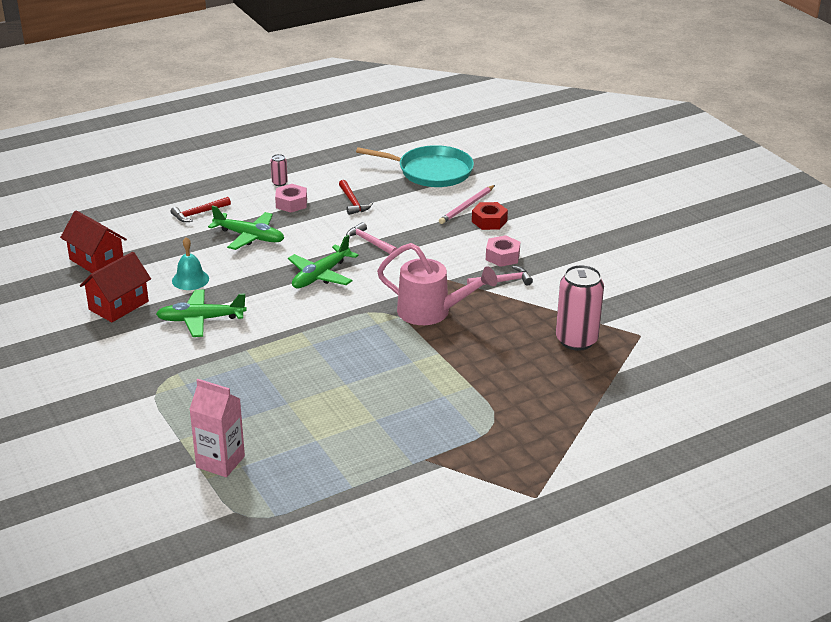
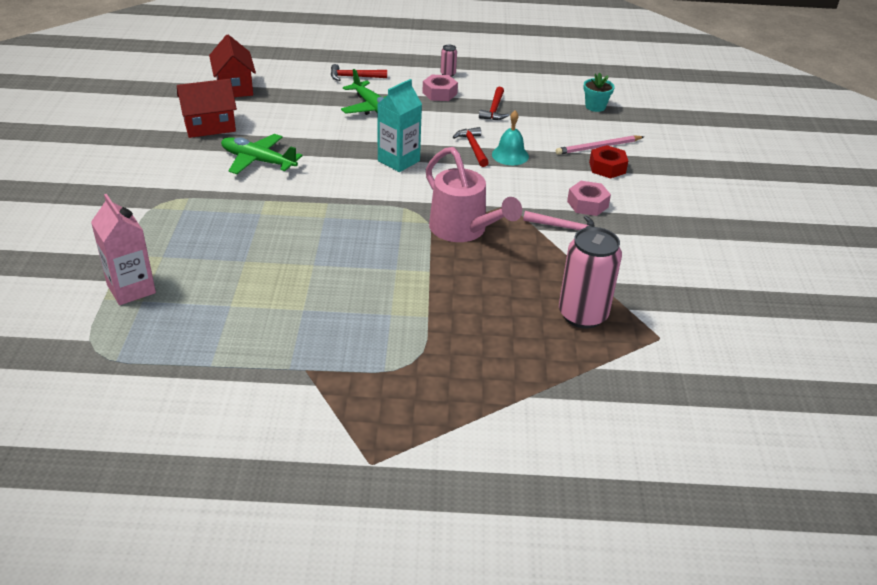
camera: 30 degrees right, 5 degrees up
turquoise bell [172,237,209,290] -> turquoise bell moved to [492,111,529,165]
green plane [288,235,359,288] -> turquoise carton [377,79,422,172]
pink hammer [346,222,397,254] -> red hammer [453,127,489,167]
turquoise pan [356,145,474,187] -> turquoise flower pot [583,73,615,112]

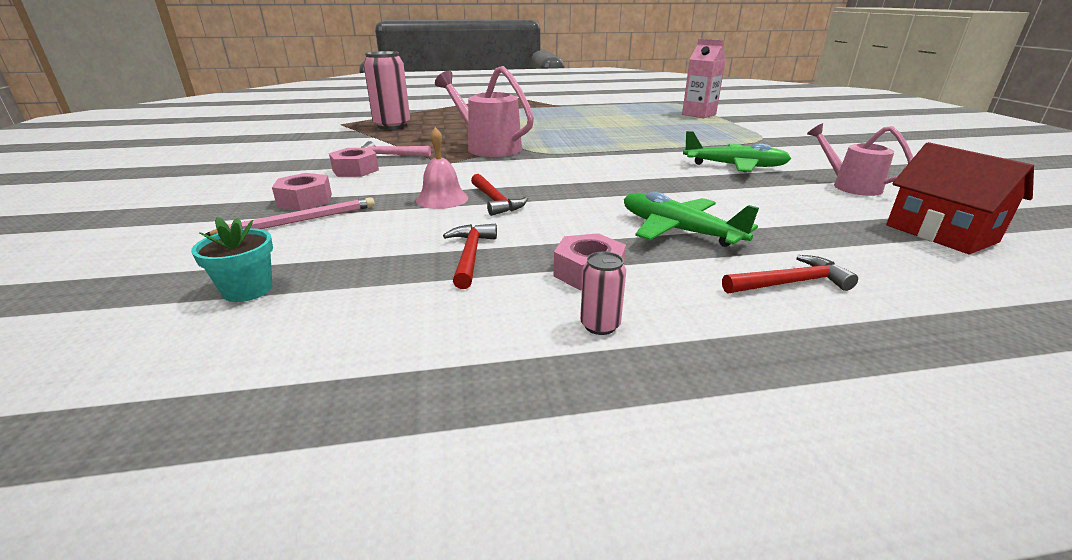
camera: 170 degrees right, 10 degrees down
red house [177,79,237,138] -> pink watering can [807,123,913,196]
turquoise carton [377,79,422,172] -> none
turquoise bell [492,111,529,165] -> pink bell [416,127,469,209]
red nut [589,145,628,178] -> pink nut [272,173,332,211]

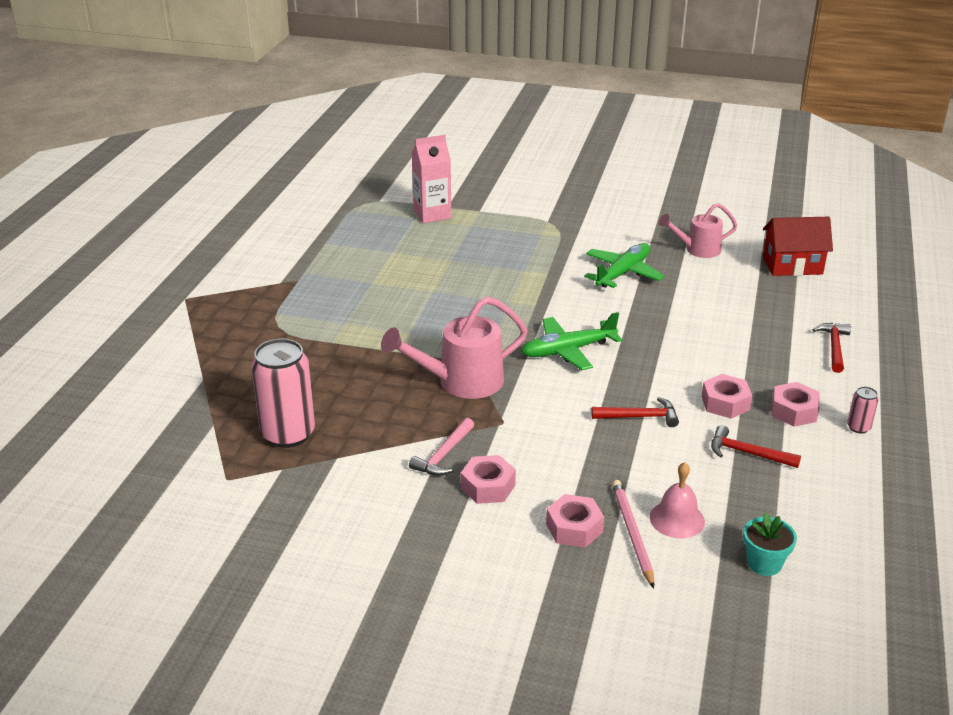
camera: 65 degrees left, 5 degrees up
pink bell [416,127,469,209] -> pink bell moved to [650,462,705,539]
green plane [624,192,759,247] -> green plane moved to [521,312,622,370]
none -> pink nut [701,374,752,419]

